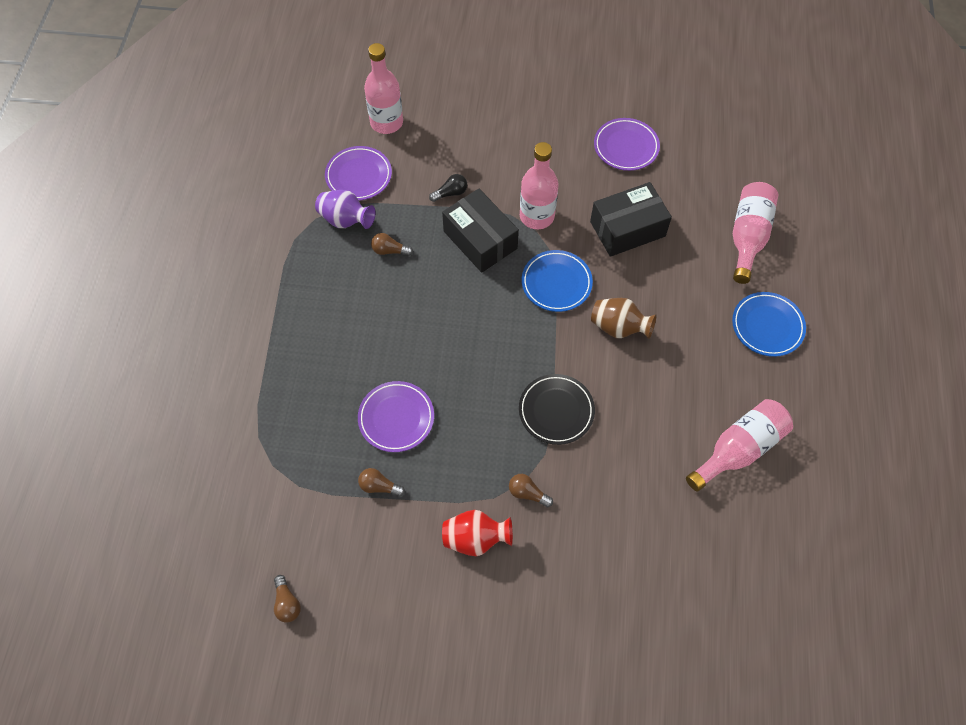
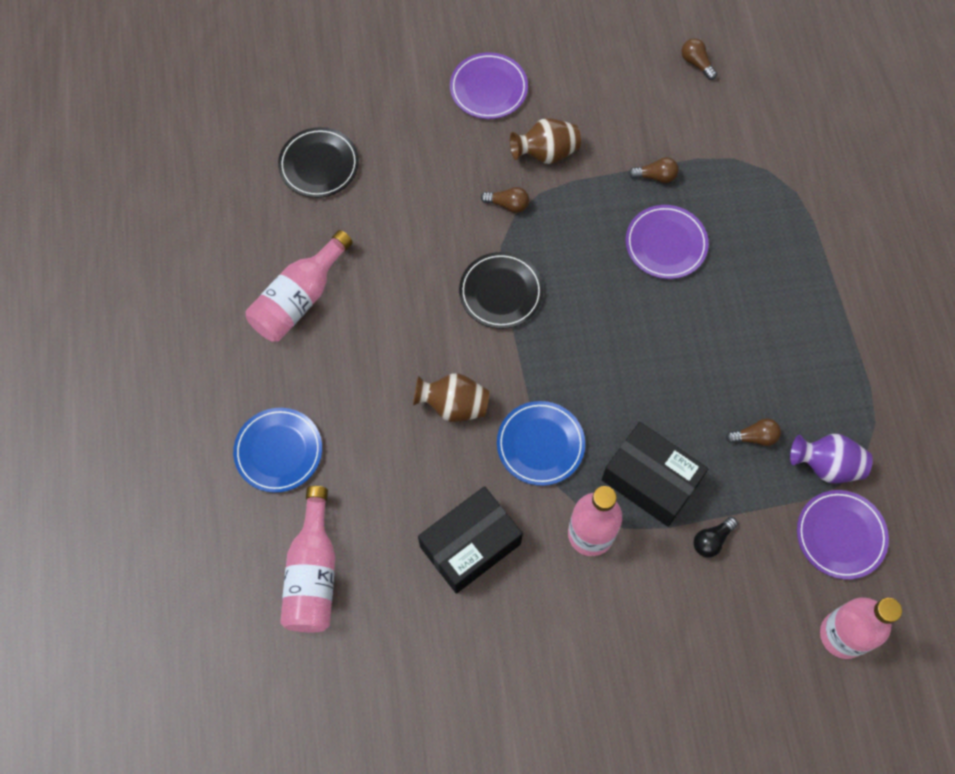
camera: 165 degrees right, 5 degrees up
red vase [442,510,513,556] -> brown vase [510,118,581,164]
purple plate [594,118,660,171] -> purple plate moved to [450,52,528,119]
none -> black plate [278,127,359,198]

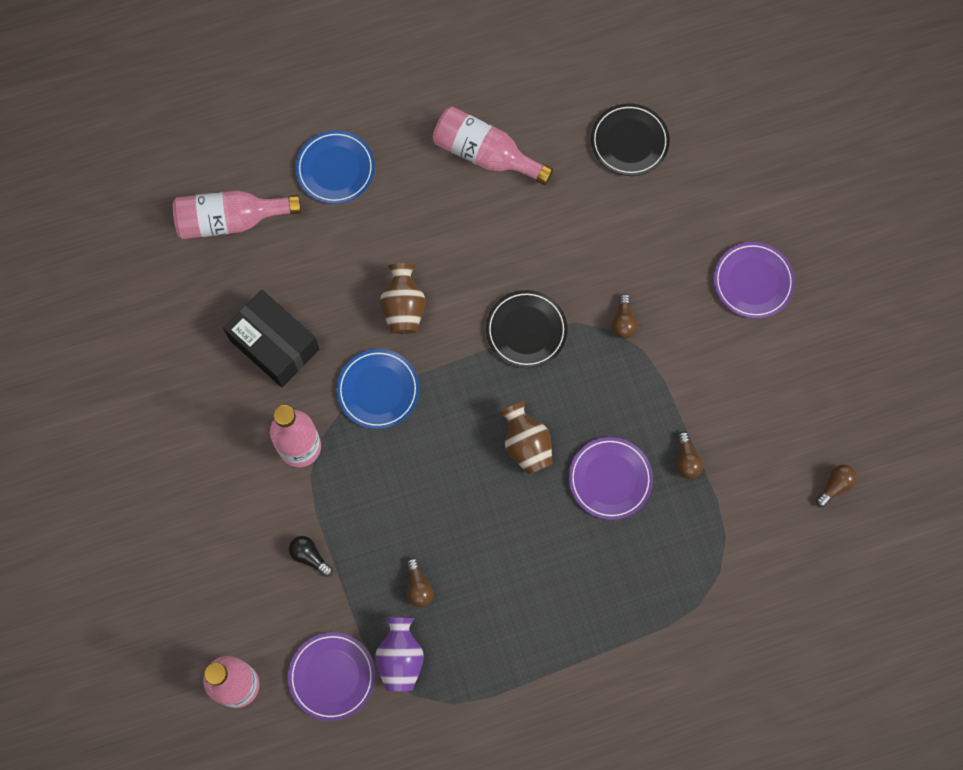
camera: 80 degrees right, 5 degrees up
brown vase [510,118,581,164] -> brown vase moved to [499,401,553,475]
black box [602,422,708,527] -> none

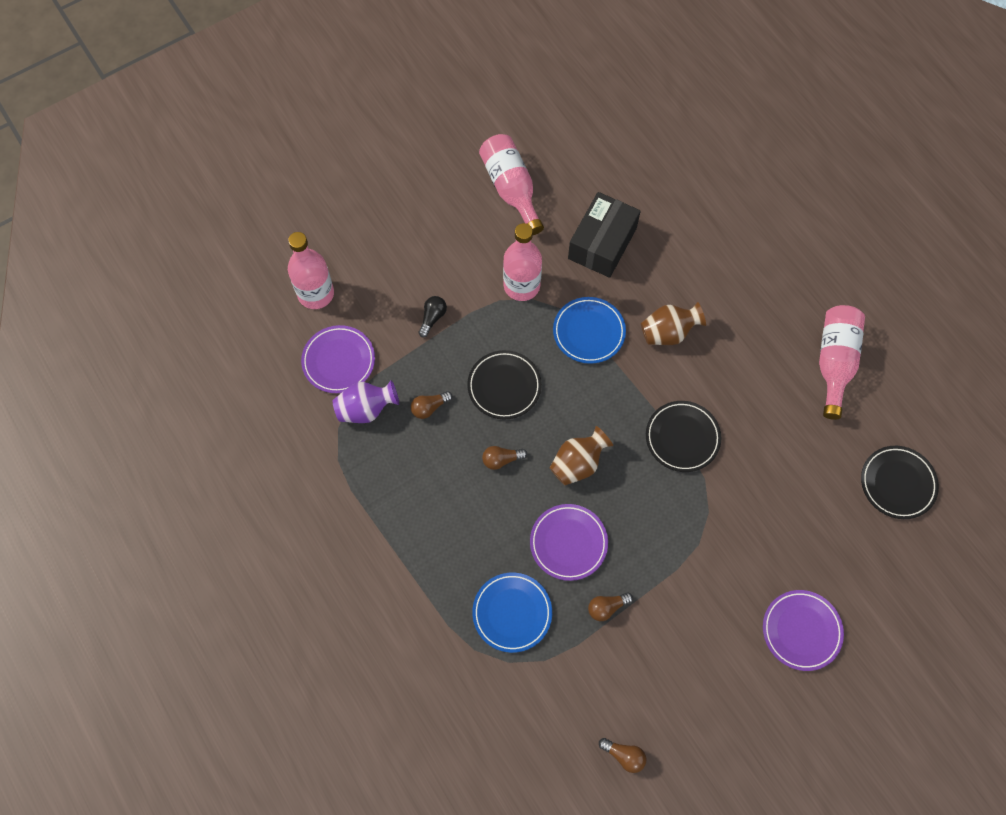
camera: 75 degrees right, 5 degrees down
pink bottle [173,190,301,239] -> pink bottle moved to [479,134,544,235]
blue plate [295,130,375,204] -> blue plate moved to [472,572,552,653]
brown light bulb [612,293,637,339] -> brown light bulb moved to [482,446,528,470]
none -> black plate [467,350,542,419]

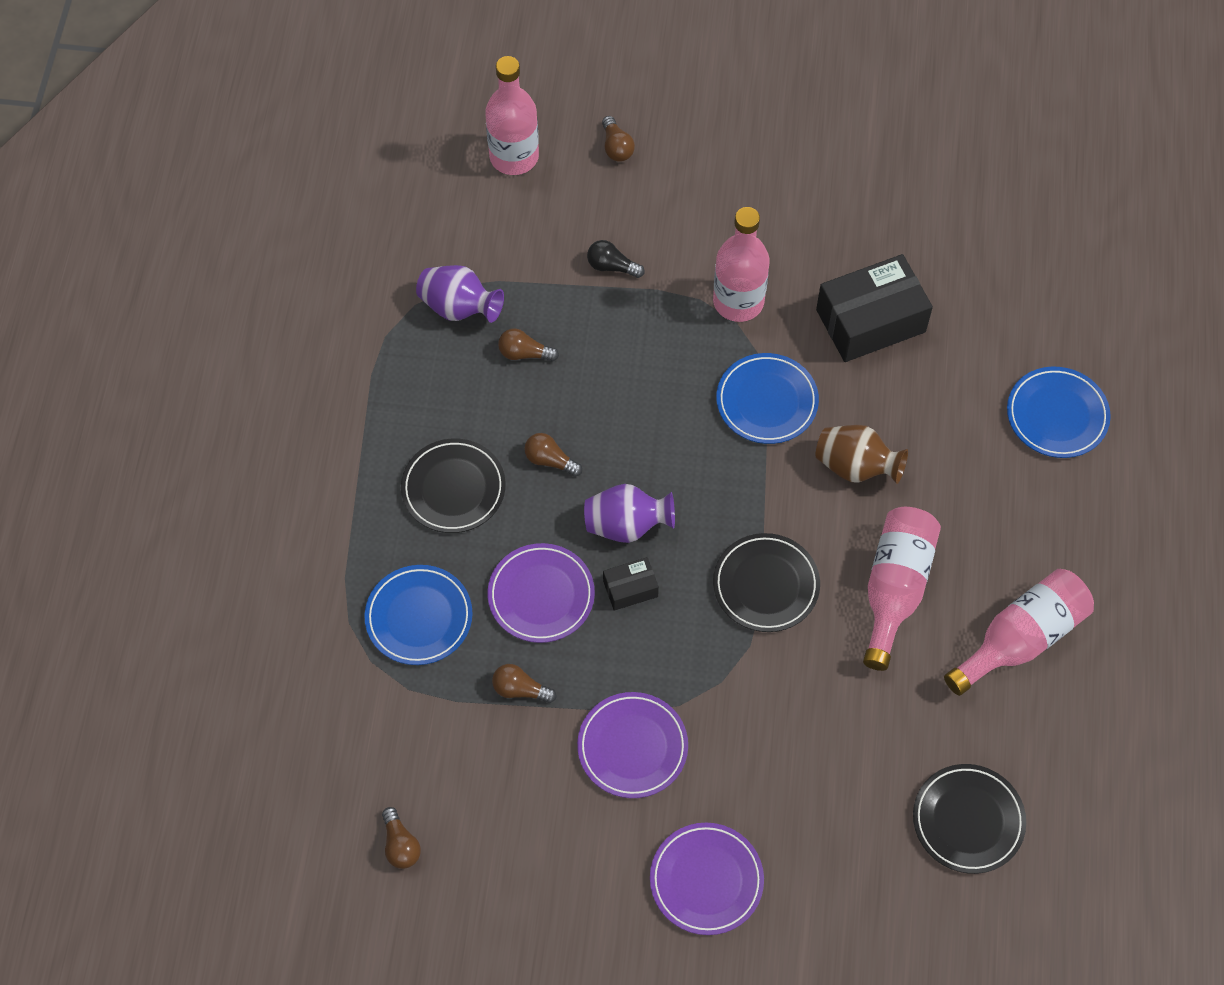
camera: 40 degrees right, 5 degrees down
purple plate [301,325,375,393] -> purple plate moved to [577,692,688,798]
black light bulb [419,296,447,337] -> black light bulb turned 135 degrees counterclockwise [587,240,644,278]
black plate [467,350,542,419] -> black plate moved to [401,439,506,533]
pink bottle [479,134,544,235] -> pink bottle moved to [863,507,941,671]
brown vase [550,426,613,485] -> purple vase [584,484,675,543]
none -> brown light bulb [602,116,635,162]
none -> black box [603,557,659,611]
none -> blue plate [1007,367,1111,458]

